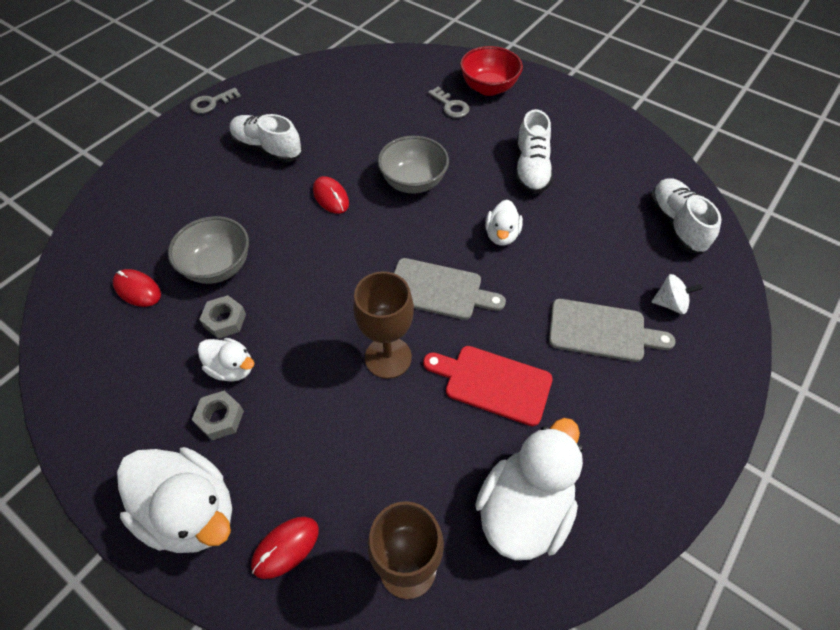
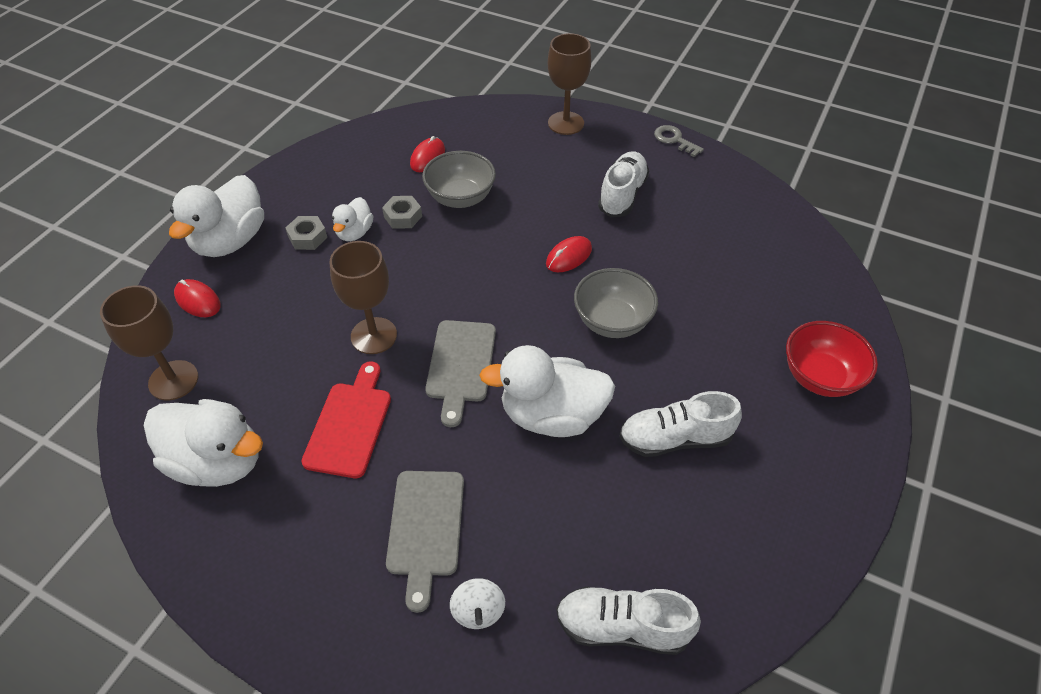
camera: 80 degrees right, 5 degrees down
grey key [428,87,470,118] -> none
white duck [485,200,523,246] -> white duck [479,345,615,437], size x1.86
white shoe [650,178,722,254] -> white shoe turned 150 degrees counterclockwise [556,586,701,655]
none -> brown goblet [548,33,591,135]

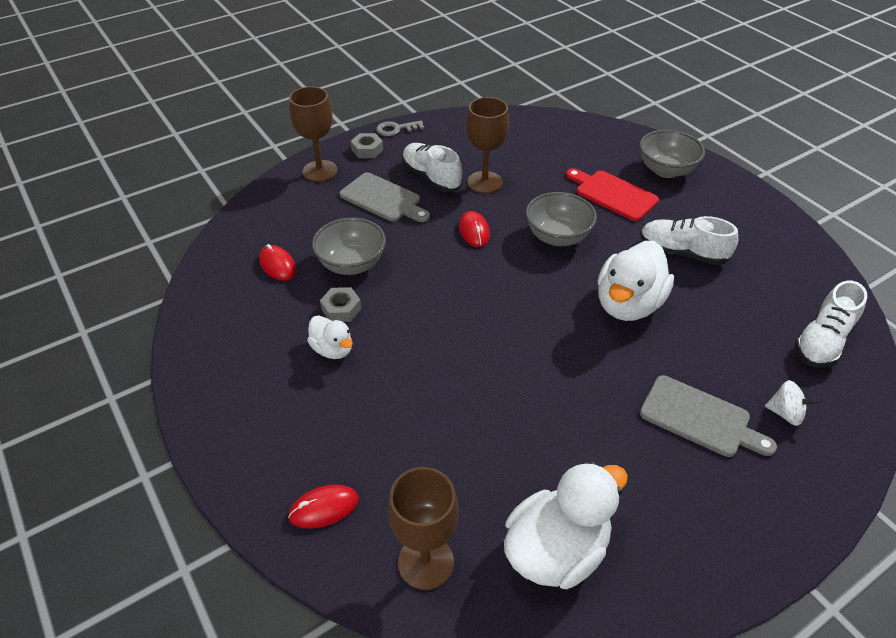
camera: 60 degrees left, 5 degrees down
white duck [169,175,264,257] -> none
grey nut [286,216,327,250] -> grey nut moved to [351,133,383,158]
red cutting board [301,362,391,478] -> red cutting board moved to [566,168,659,221]
brown goblet [330,241,397,354] -> brown goblet moved to [466,97,509,194]
grey cutting board [425,320,496,427] -> grey cutting board moved to [340,173,430,222]
white shoe [619,391,742,457] -> white shoe turned 90 degrees clockwise [640,216,738,265]
red bowl [786,321,878,397] -> grey bowl [640,130,705,178]

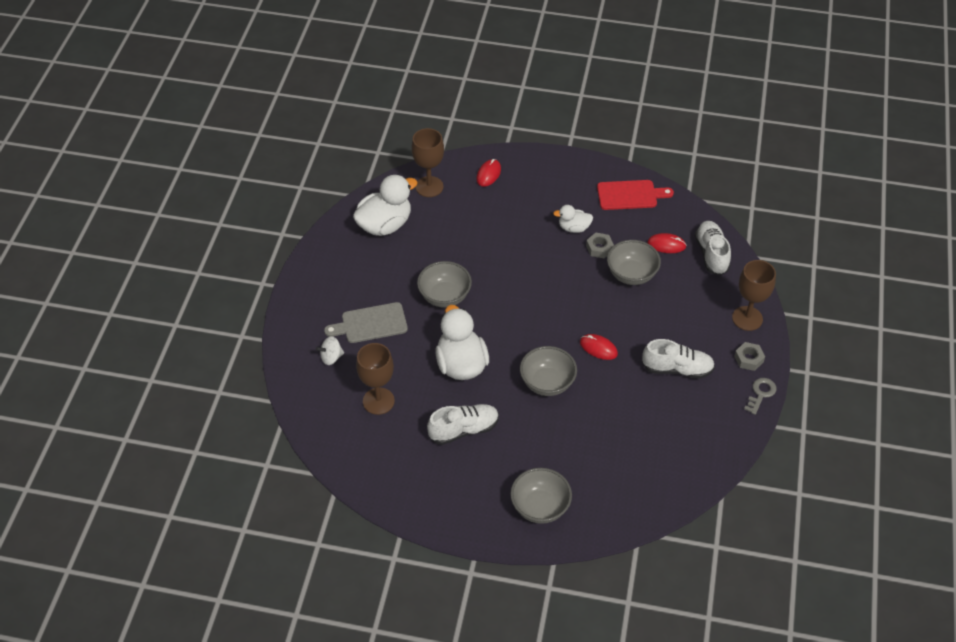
camera: 135 degrees right, 5 degrees up
grey cutting board [340,173,430,222] -> none
brown goblet [466,97,509,194] -> brown goblet moved to [356,343,395,415]
white duck [504,462,628,589] -> white duck turned 135 degrees counterclockwise [353,175,418,236]
red cutting board [566,168,659,221] -> red cutting board moved to [597,180,674,210]
white shoe [795,281,867,368] -> white shoe moved to [695,221,731,276]
none -> grey bowl [417,261,472,308]

